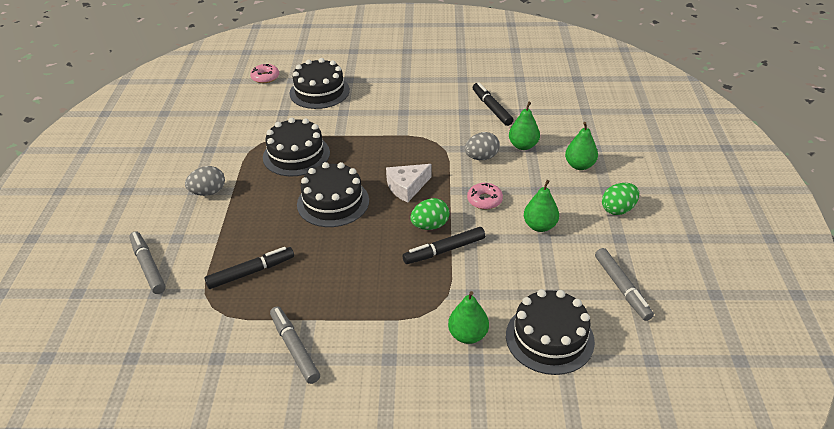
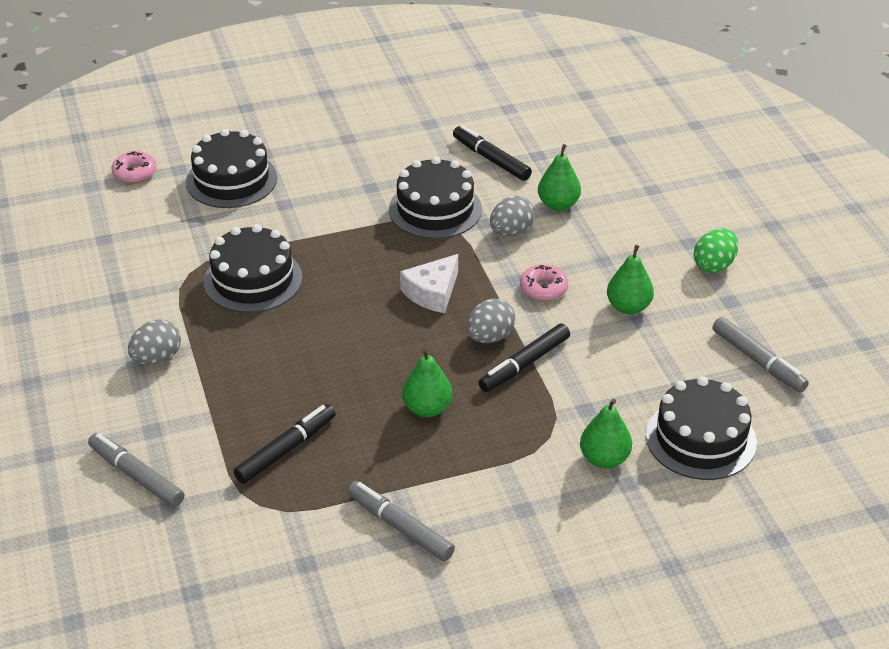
camera: 20 degrees left, 0 degrees up
black cake [297,162,369,227] -> black cake moved to [389,156,482,239]
green egg [410,198,450,230] -> grey egg [467,298,515,343]
green pear [565,122,598,170] -> green pear moved to [402,348,452,417]

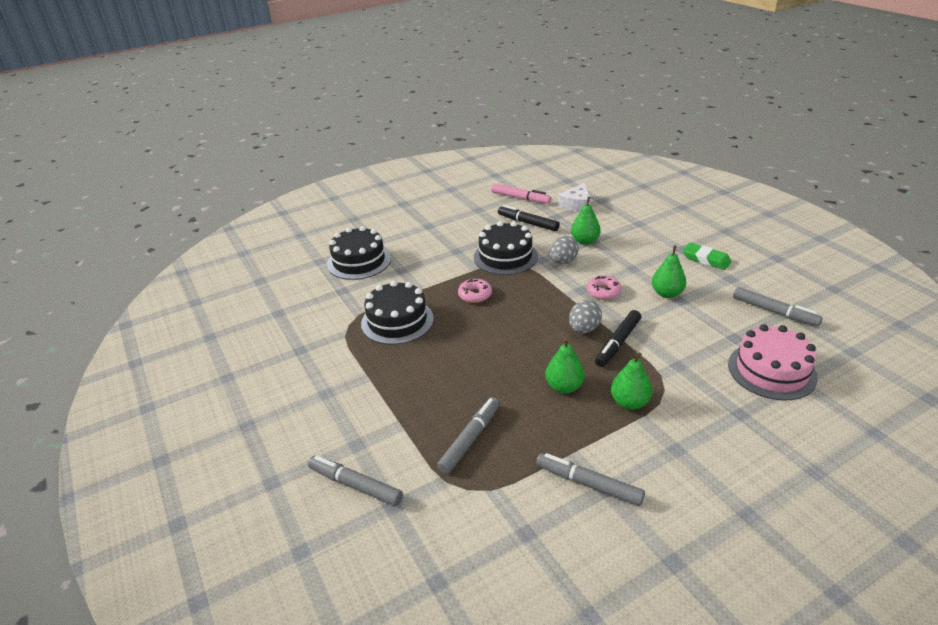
camera: 10 degrees left, 5 degrees down
pink donut [111,151,157,183] -> pink donut moved to [458,279,492,303]
grey egg [128,319,181,365] -> none
black marker [233,404,336,484] -> grey marker [437,397,500,474]
white cheese [400,254,458,313] -> white cheese moved to [558,183,591,212]
green pear [580,399,632,469] -> green pear moved to [611,352,652,410]
black cake [646,376,757,480] -> pink cake [728,324,818,401]
green egg [694,228,738,273] -> green eraser [683,243,732,270]
none -> pink marker [491,184,551,204]

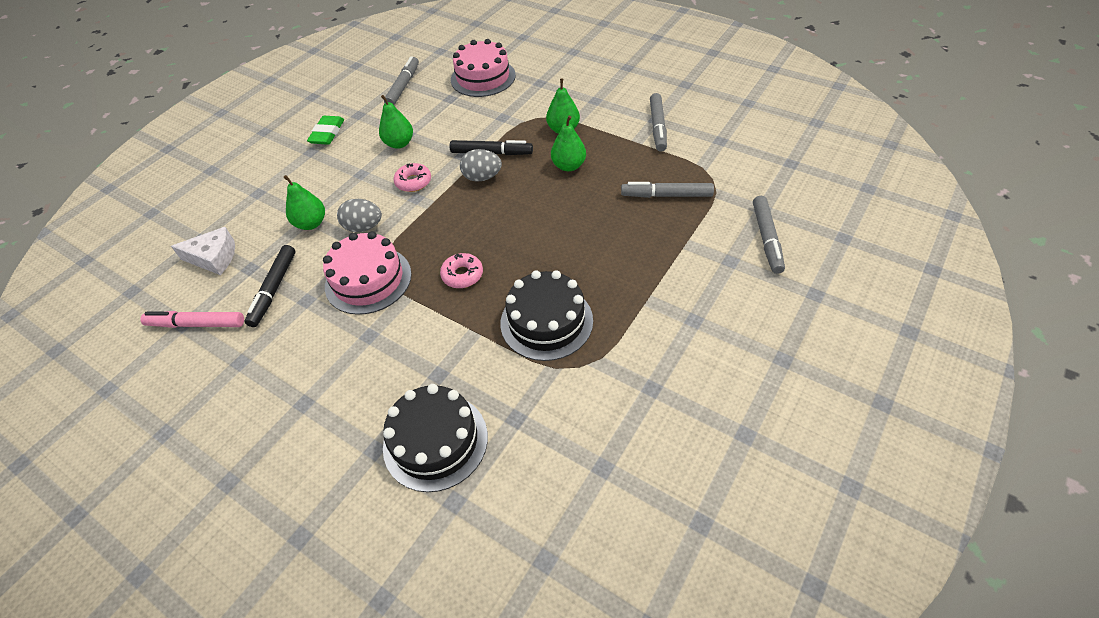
camera: 115 degrees left, 15 degrees up
black cake [474,221,538,275] -> pink cake [323,231,412,315]
pink marker [491,184,551,204] -> pink marker turned 90 degrees counterclockwise [140,311,244,328]

